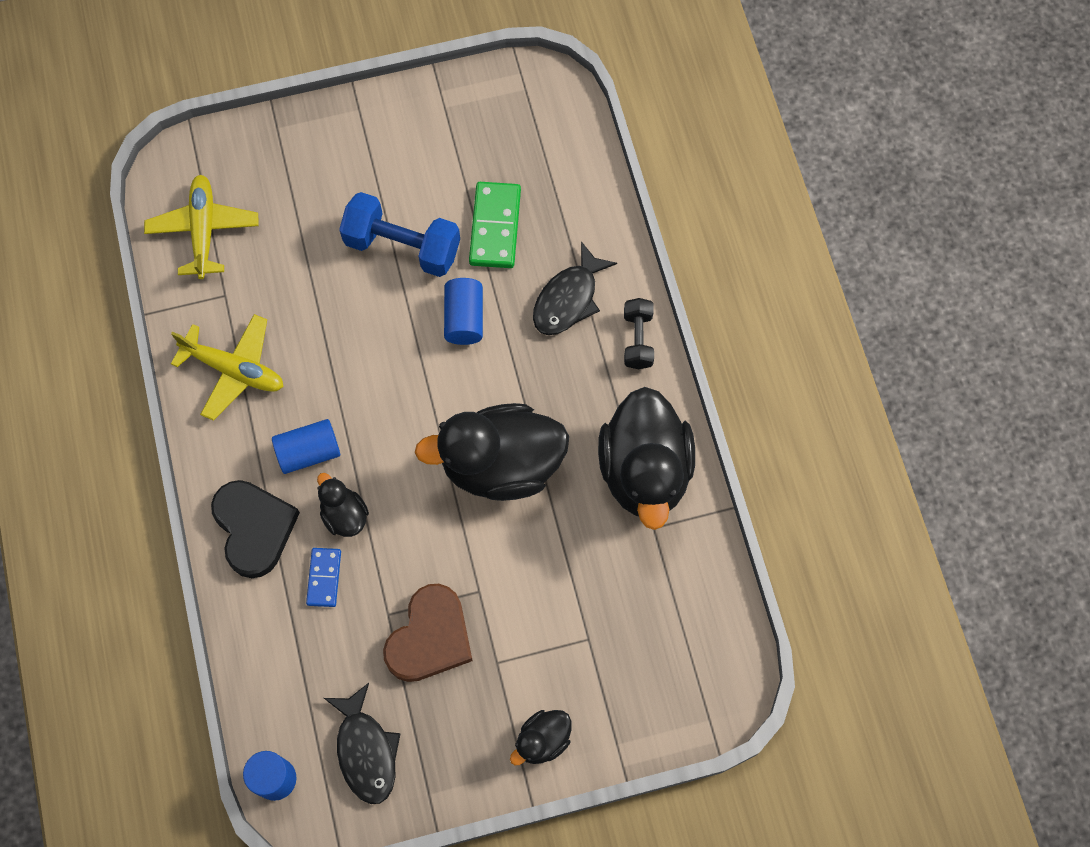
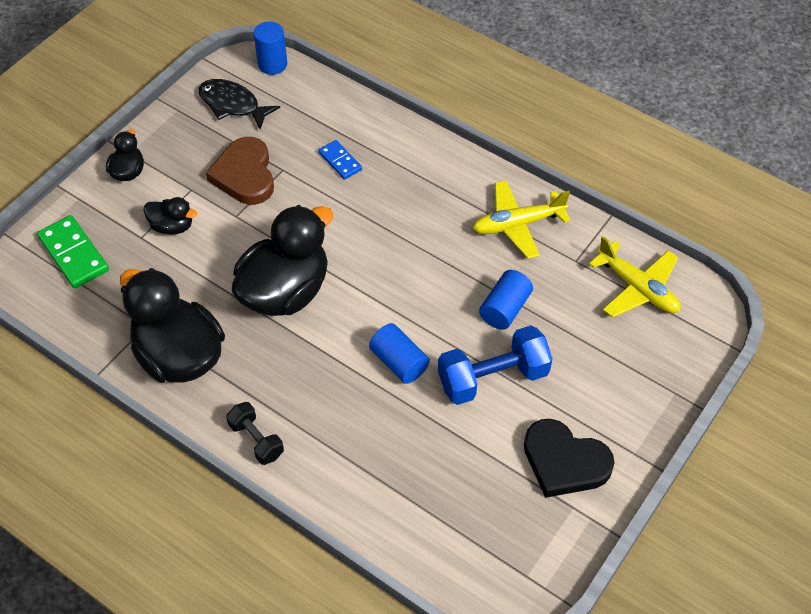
camera: 140 degrees right, 15 degrees down
black heart [211,480,300,578] -> black heart moved to [524,419,614,498]
blue cylinder [272,419,340,474] -> blue cylinder moved to [479,270,533,330]
black duck [317,473,369,537] -> black duck moved to [144,197,197,234]
green domino [469,182,521,268] -> green domino moved to [37,215,109,288]
black fish [533,241,617,335] -> none

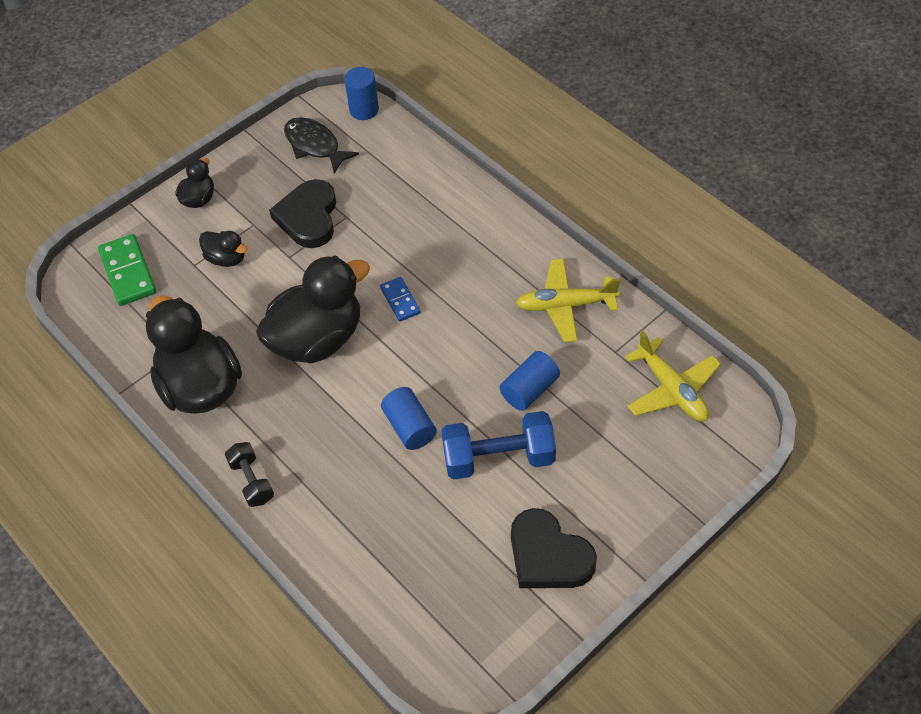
camera: 15 degrees right, 0 degrees up
brown heart [206,137,274,205] -> black heart [269,179,336,248]
blue domino [318,140,362,180] -> blue domino moved to [380,277,421,322]

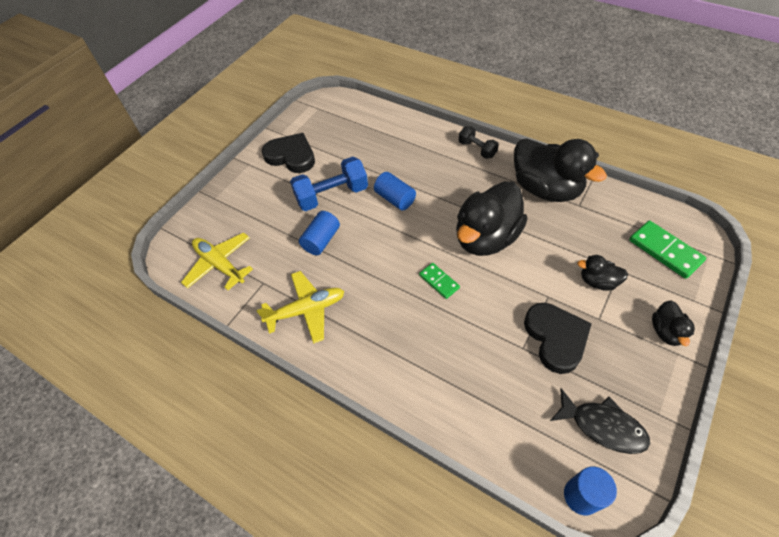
camera: 165 degrees right, 0 degrees up
blue domino [380,277,421,322] -> green domino [419,263,460,299]

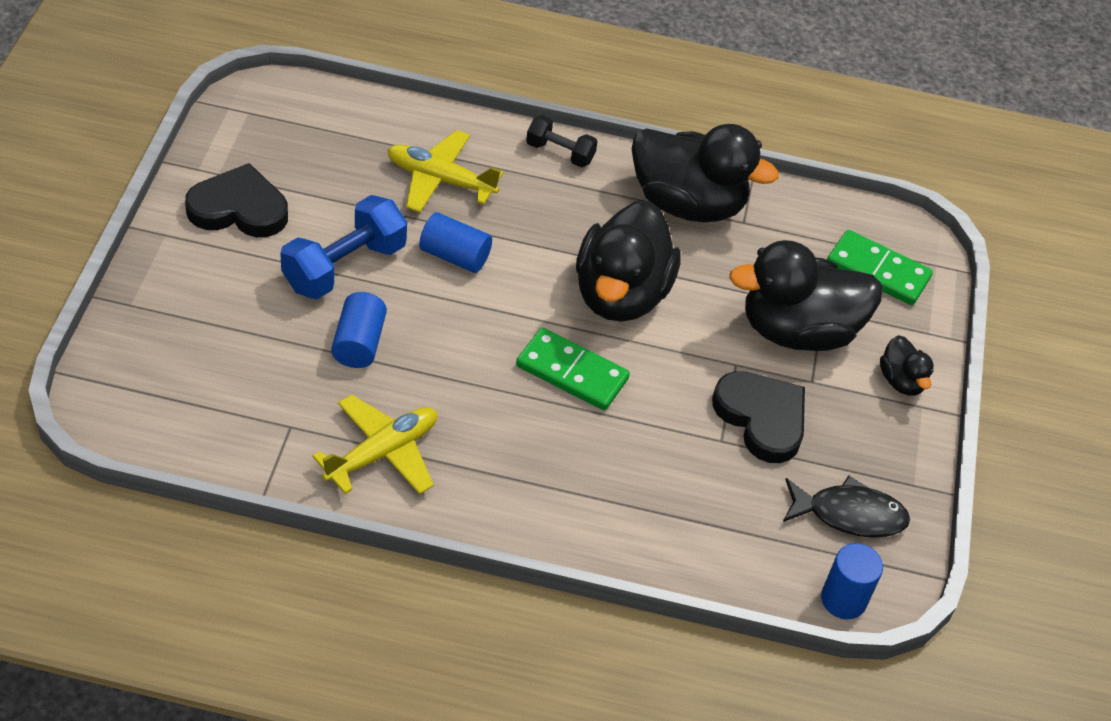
camera: 30 degrees left, 5 degrees down
yellow plane [181,233,253,290] -> yellow plane moved to [387,130,503,212]
green domino [419,263,460,299] -> green domino [516,328,630,410], size x1.66
black duck [577,255,628,291] -> black duck [729,240,883,351], size x2.14

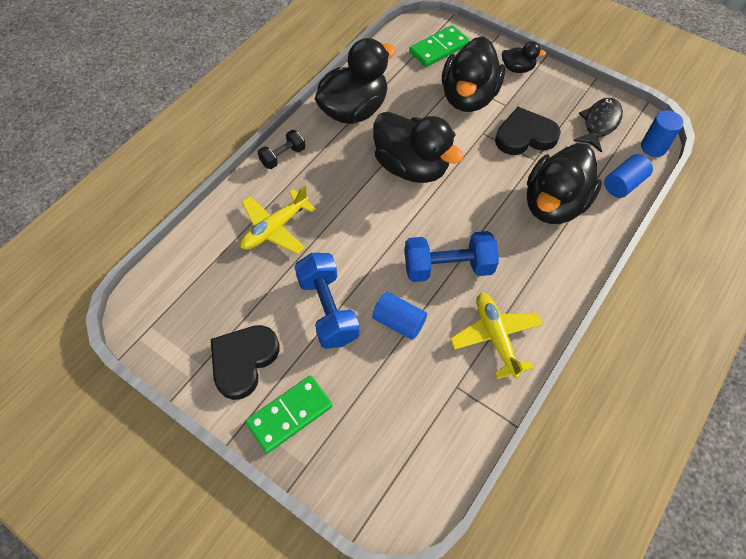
camera: 60 degrees left, 10 degrees up
blue cylinder [419,212,492,273] -> blue cylinder moved to [604,154,653,198]
green domino [516,328,630,410] -> green domino moved to [245,376,333,454]
none -> blue dumbbell [405,231,499,282]
none -> black duck [527,143,602,224]

